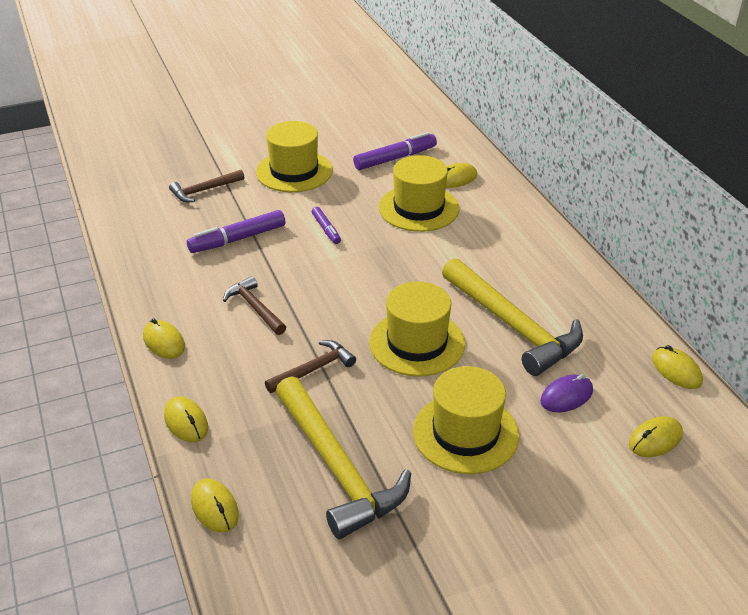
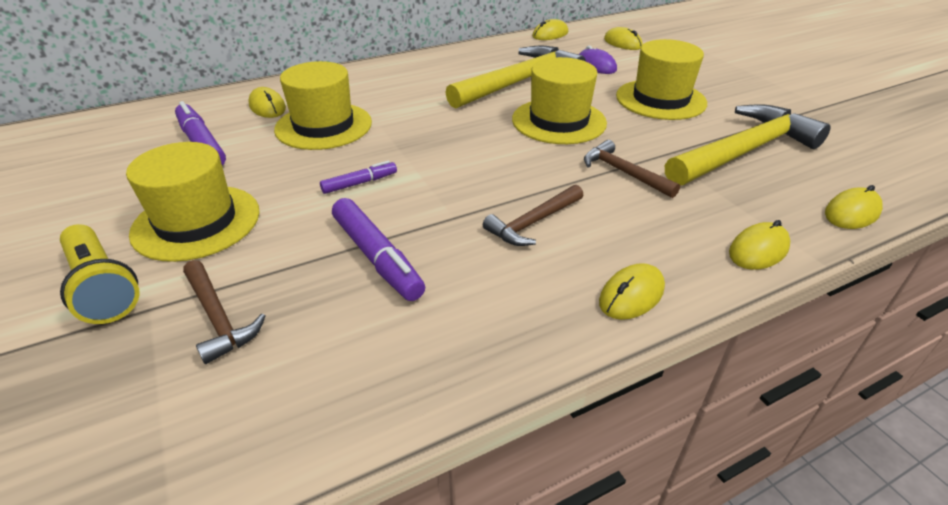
camera: 95 degrees left, 0 degrees up
none -> yellow flashlight [60,224,140,324]

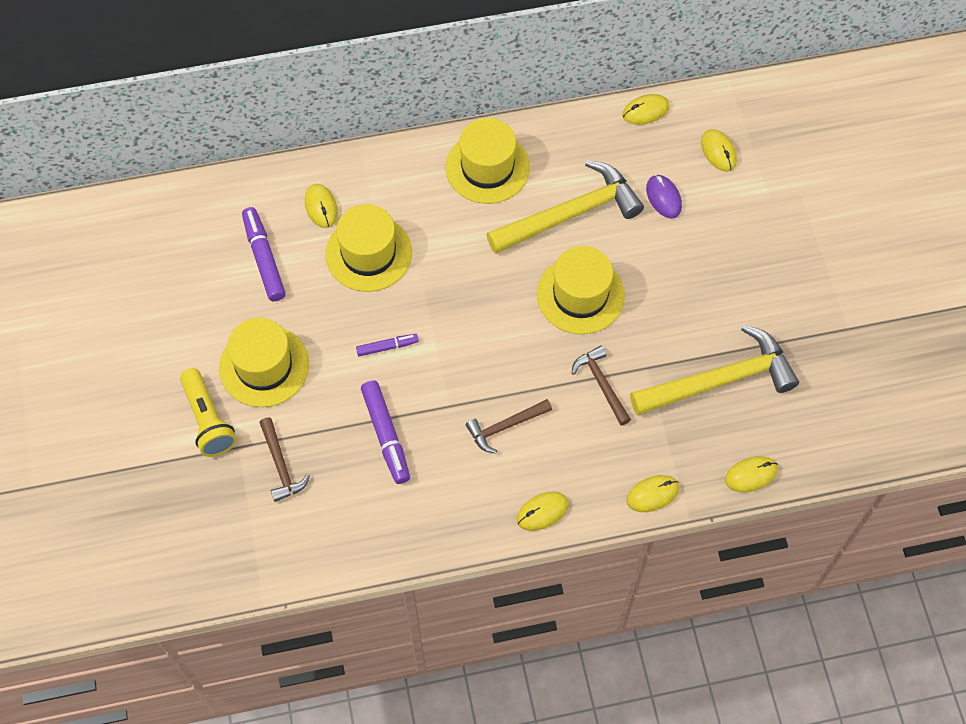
camera: 15 degrees right, 25 degrees up
yellow hat [616,39,707,120] -> yellow hat moved to [446,118,530,204]

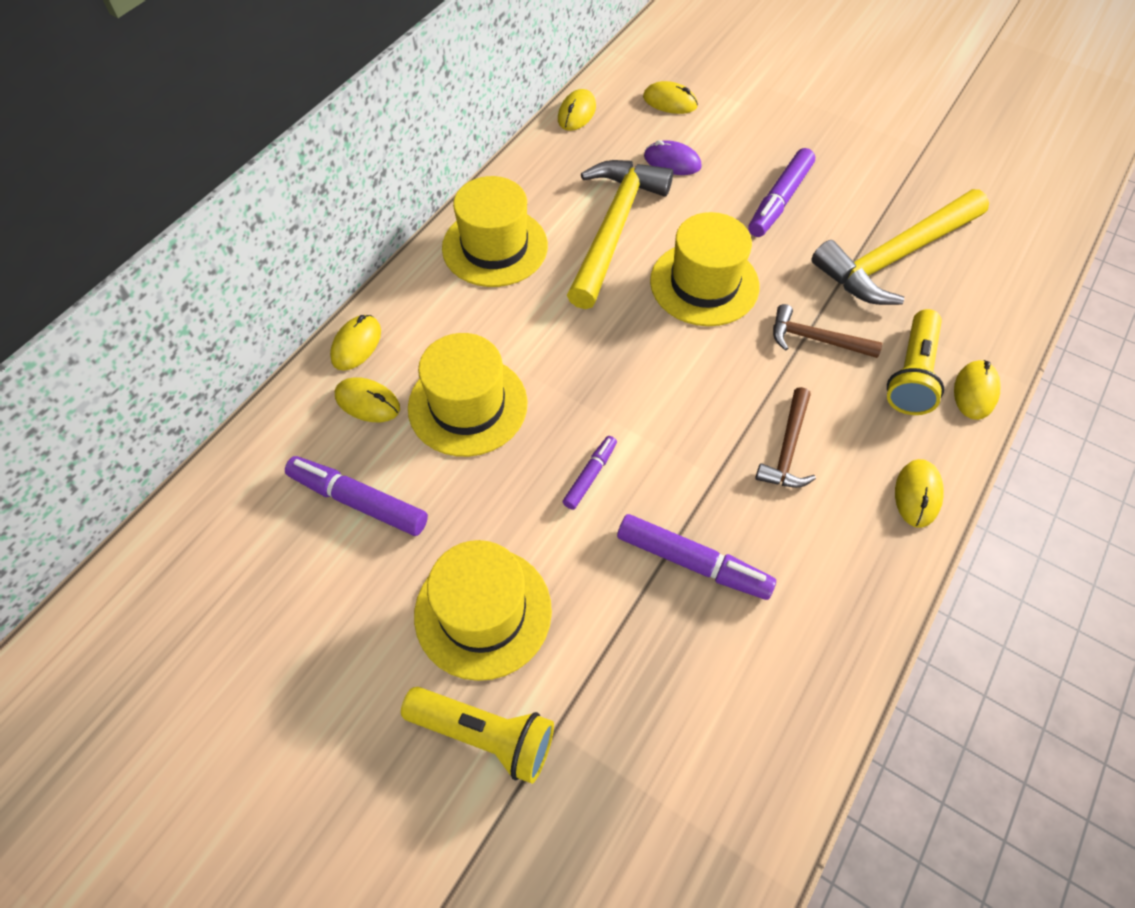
camera: 45 degrees left, 5 degrees down
brown hammer [259,417,310,502] -> none
yellow hammer [630,325,799,415] -> yellow hammer turned 150 degrees counterclockwise [811,189,989,305]
yellow mouse [725,456,778,492] -> yellow mouse moved to [330,315,381,371]
none -> purple marker [748,148,815,237]
none -> yellow flashlight [887,309,944,415]

